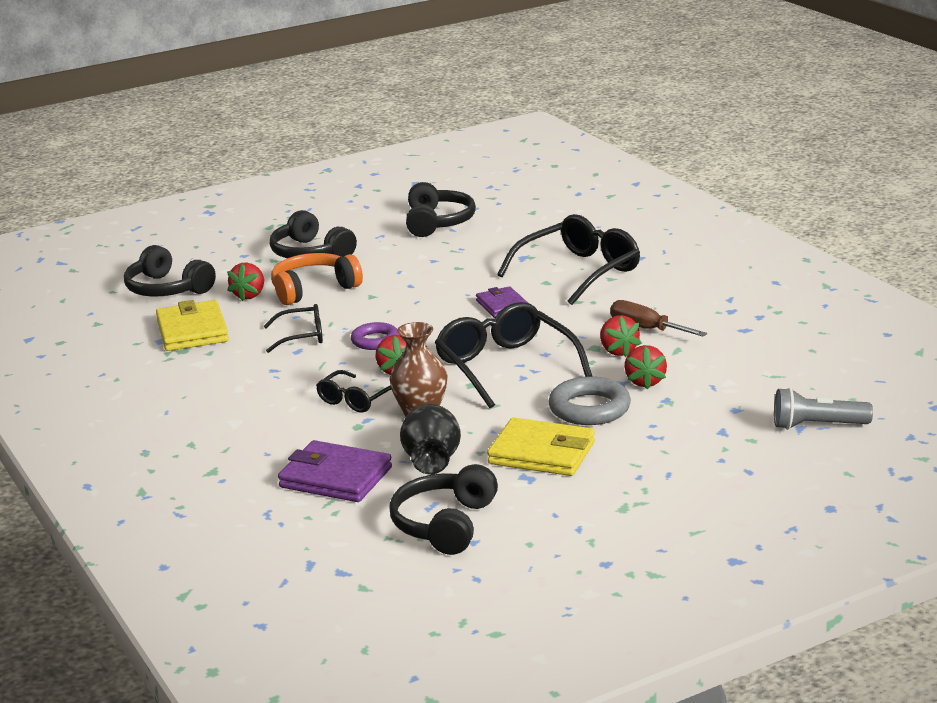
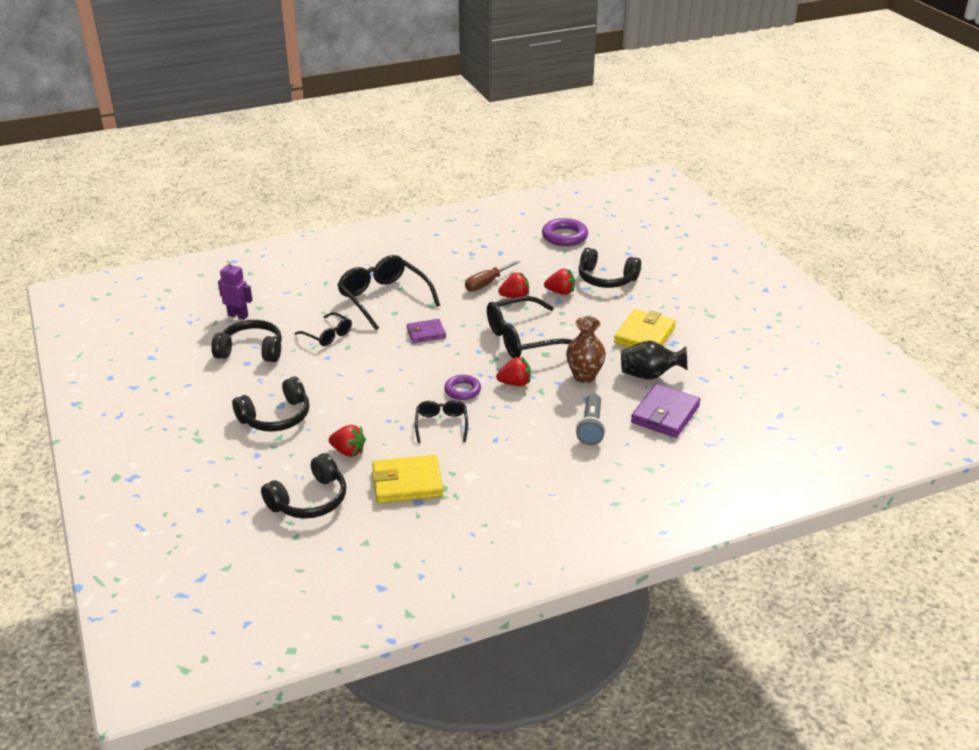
camera: 85 degrees left, 10 degrees up
orange headphones [271,253,363,305] -> none
black glasses [316,370,392,413] -> black glasses moved to [294,312,352,346]
black headphones [389,464,498,555] -> black headphones moved to [578,248,641,288]
grey ring [548,376,631,425] -> none
grey flashlight [774,388,873,430] -> grey flashlight moved to [576,394,605,445]
none -> purple robot [218,259,252,320]
none -> purple ring [542,218,588,246]

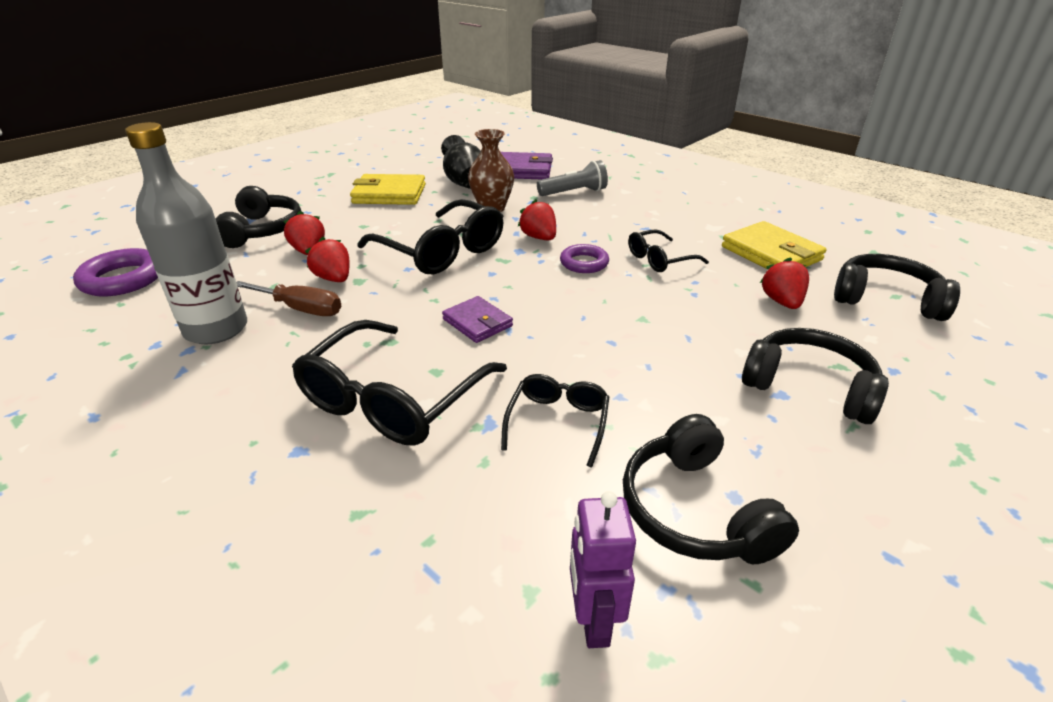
camera: 115 degrees left, 0 degrees up
none -> grey bottle [125,122,247,345]

